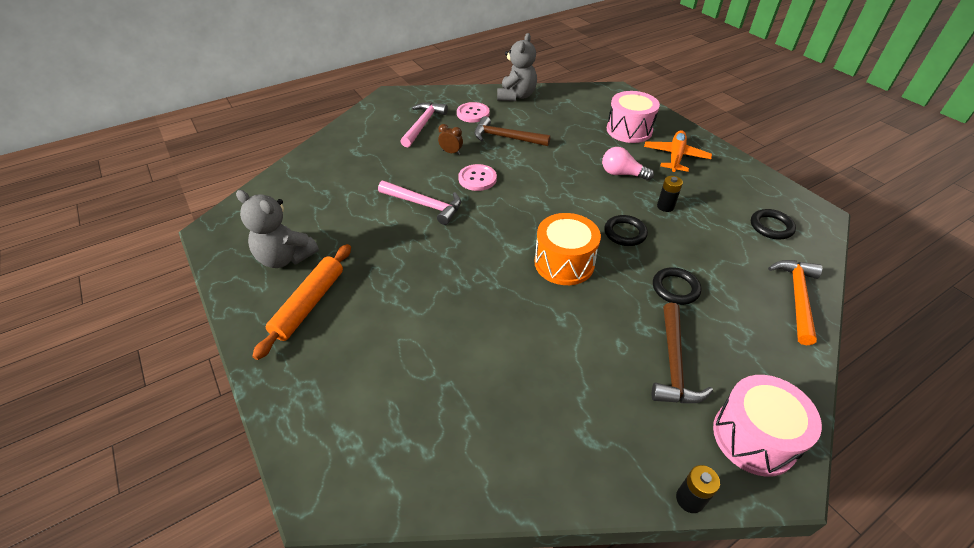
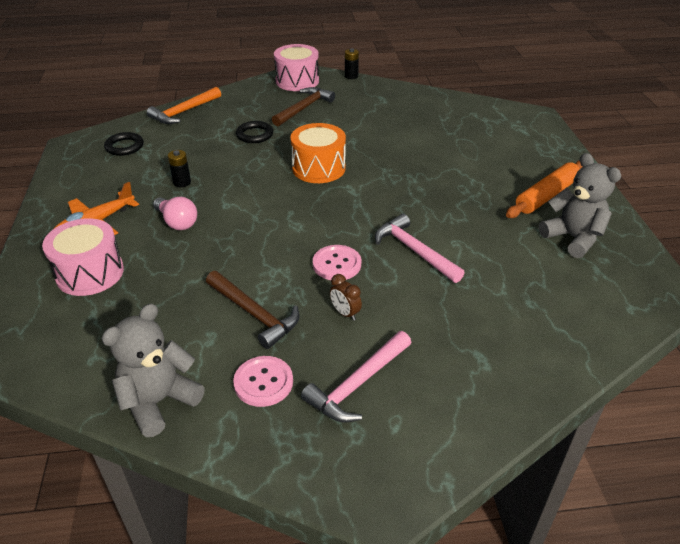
camera: 155 degrees left, 5 degrees down
black ring [604,215,648,246] -> none

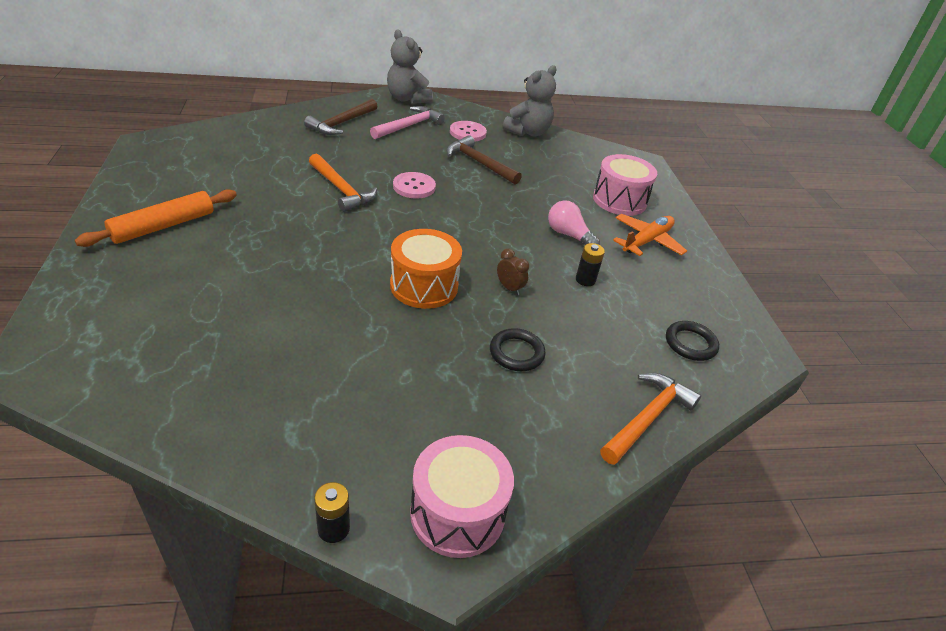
camera: 175 degrees right, 0 degrees up
brown hammer [272,87,335,126] -> brown hammer moved to [304,99,378,135]
brown clock [330,274,362,321] -> brown clock moved to [497,248,529,295]
pink hammer [375,214,465,283] -> orange hammer [309,154,377,212]
grey teddy bear [539,153,621,258] -> grey teddy bear moved to [387,29,433,104]

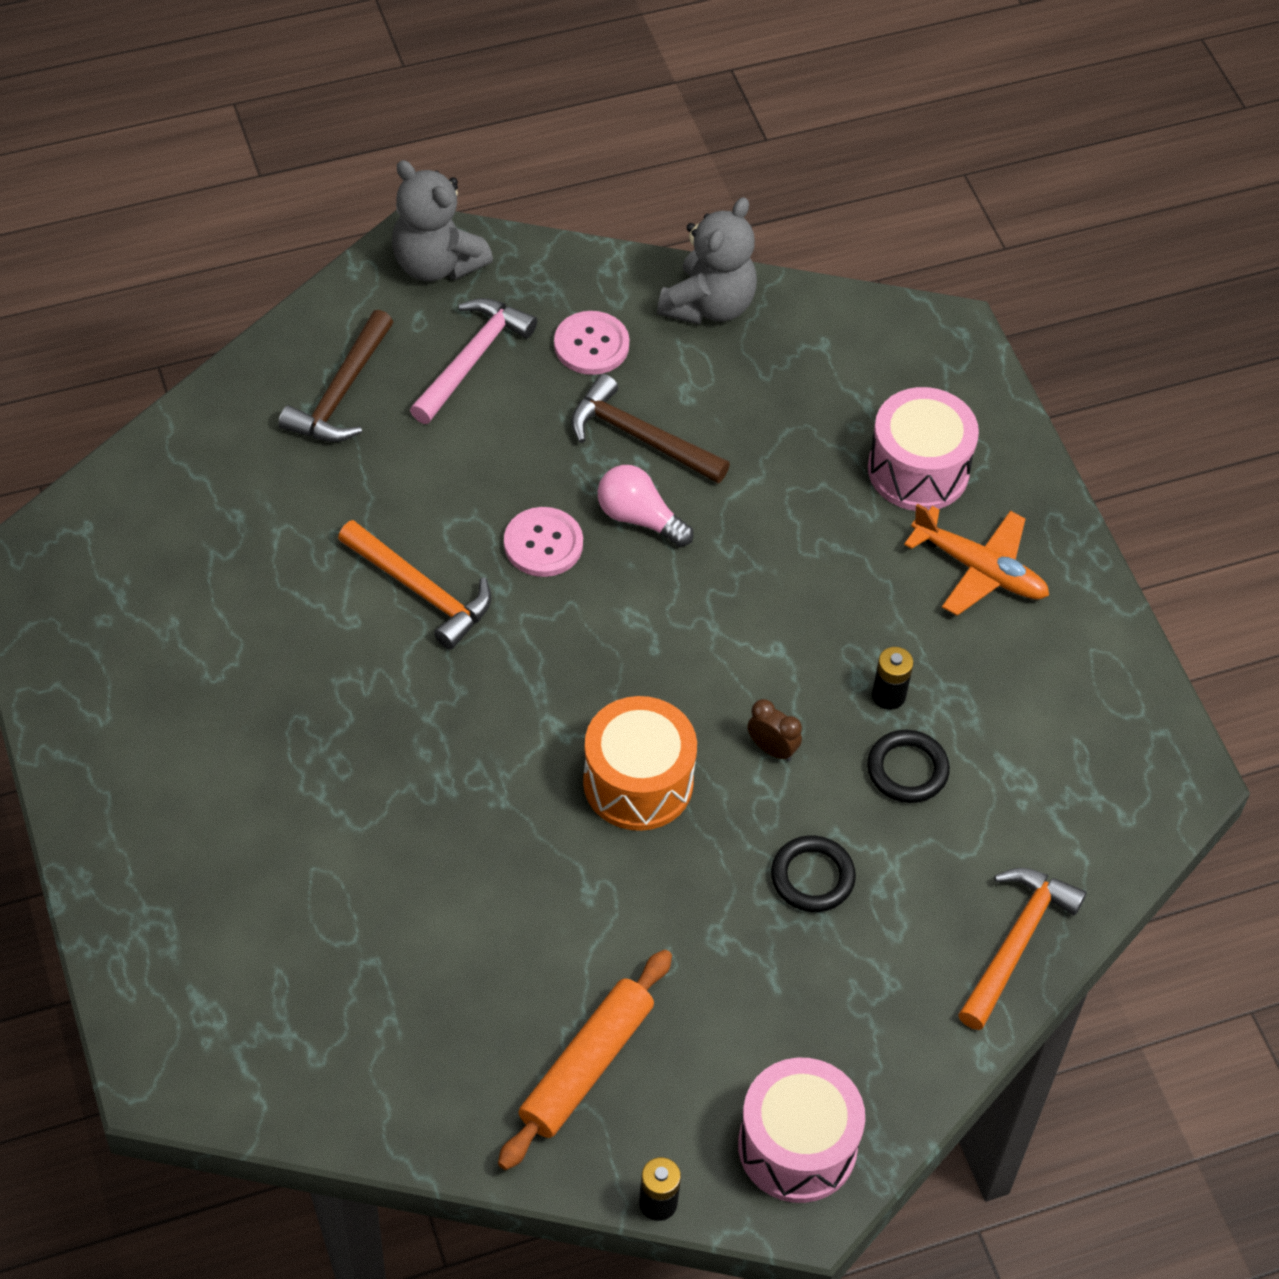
camera: 10 degrees left, 15 degrees up
orange rolling pin [75,189,237,247] -> orange rolling pin moved to [498,949,672,1170]
pink light bulb [548,200,600,245] -> pink light bulb moved to [598,465,693,547]
orange plane [613,214,687,256] -> orange plane turned 90 degrees clockwise [904,504,1049,616]
black ring [666,321,719,361] -> black ring moved to [867,730,950,803]

